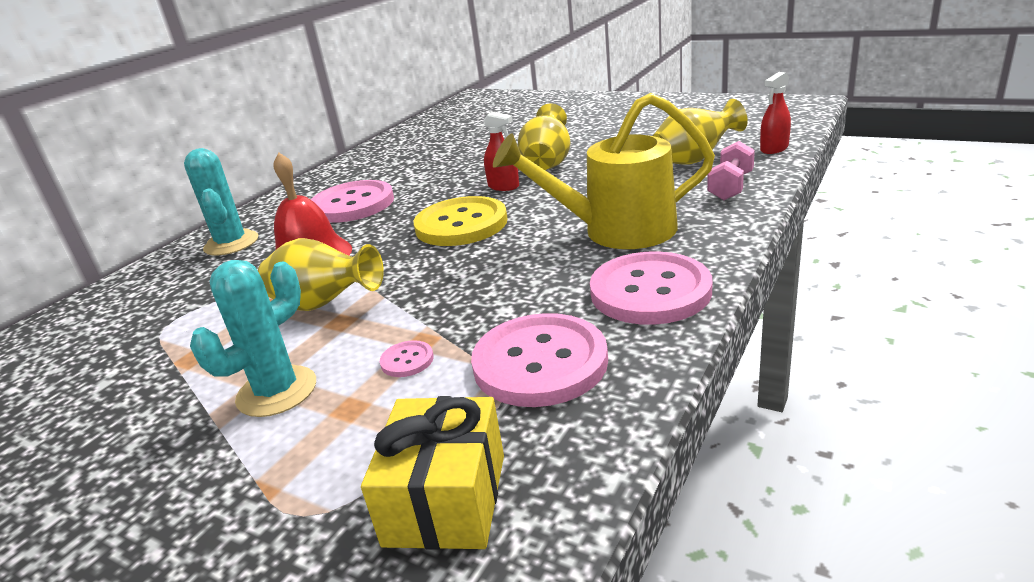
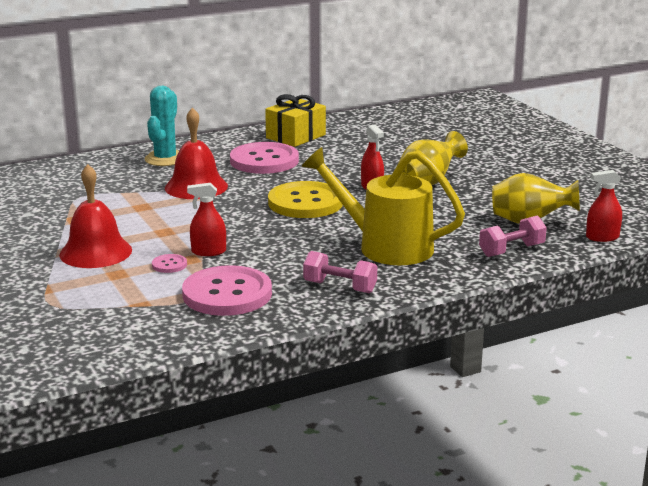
camera: 30 degrees right, 5 degrees down
turquoise cactus [190,260,316,417] -> red bell [59,164,132,268]
yellow vase [258,238,384,311] -> none
yellow gift [361,396,504,550] -> yellow gift moved to [265,94,326,147]
pink button [590,252,712,325] -> pink dumbbell [303,251,377,293]
none -> red spray bottle [187,183,226,256]

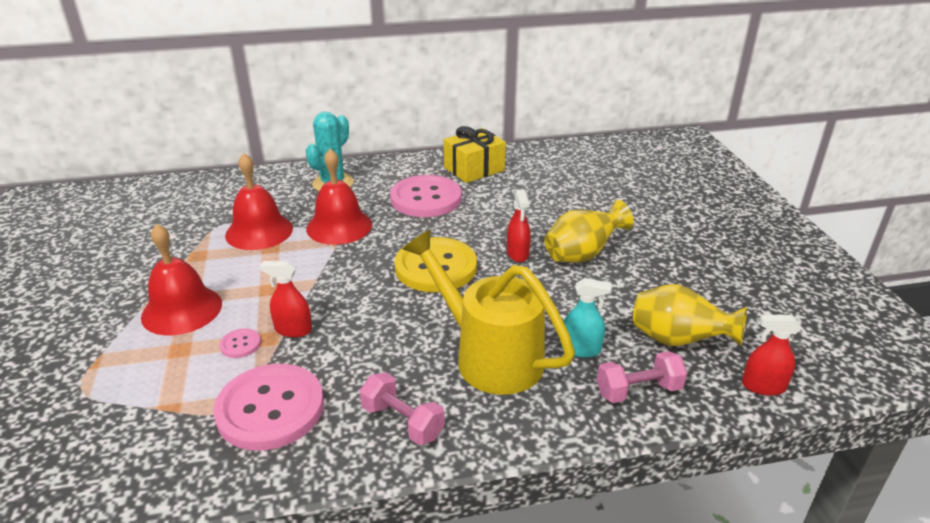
camera: 15 degrees right, 10 degrees up
none -> red bell [225,153,293,250]
none -> turquoise spray bottle [561,278,612,358]

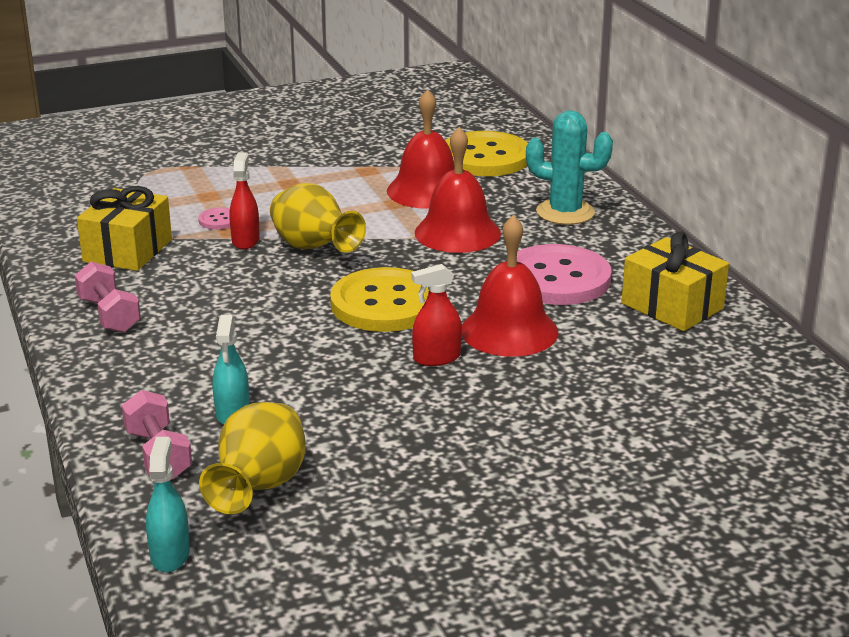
camera: 80 degrees right, 5 degrees down
red bell [141,224,222,335] -> red bell moved to [462,215,558,357]
pink button [213,364,324,451] -> yellow gift [77,186,172,271]
pink dumbbell [360,372,445,445] -> pink dumbbell turned 60 degrees counterclockwise [74,261,141,333]
yellow watering can [403,230,575,395] -> none
yellow vase [544,200,634,263] -> yellow vase moved to [270,183,366,253]
red spray bottle [742,315,801,396] -> turquoise spray bottle [146,437,190,572]
none -> yellow button [445,131,528,176]

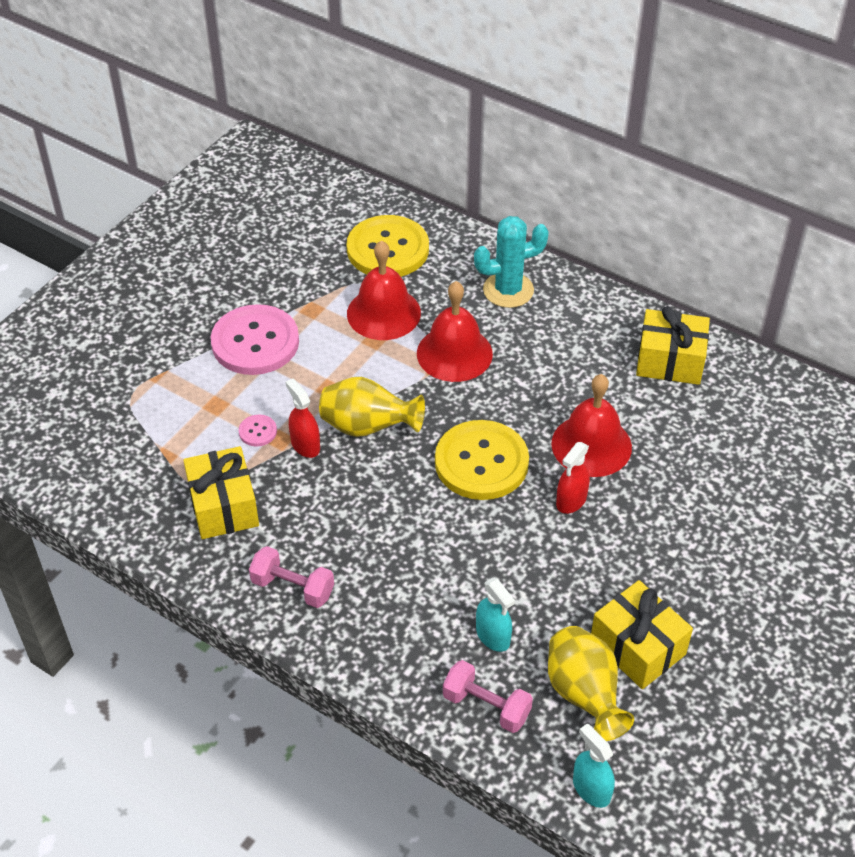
camera: 35 degrees left, 20 degrees up
pink button [517,244,612,305] -> pink button moved to [211,304,299,375]
none -> yellow gift [591,580,693,689]

